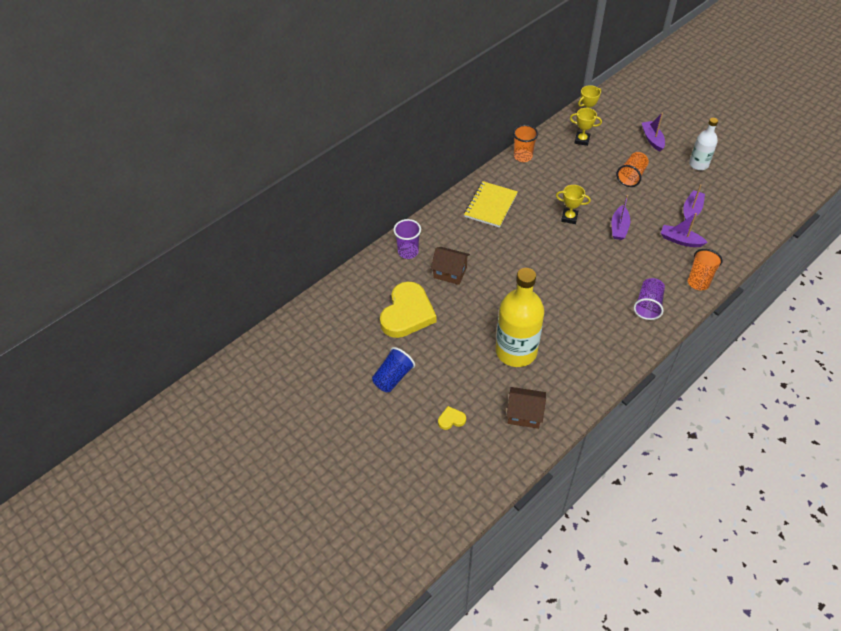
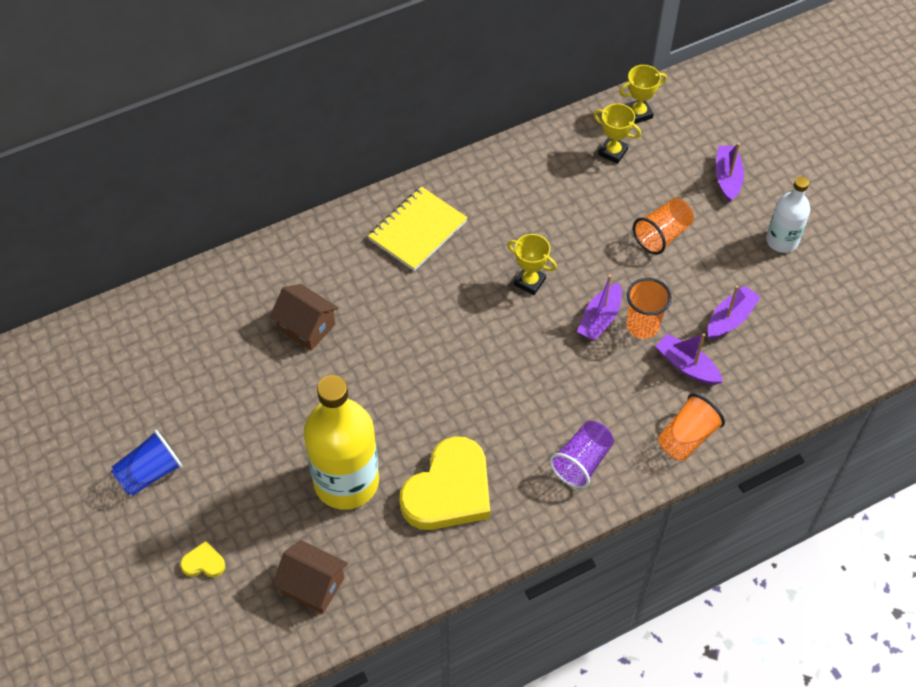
camera: 15 degrees right, 5 degrees up
yellow heart [380,281,437,338] -> yellow heart moved to [399,436,490,530]
purple cup [393,219,421,259] -> none
orange cup [513,125,538,162] -> orange cup moved to [626,278,672,339]

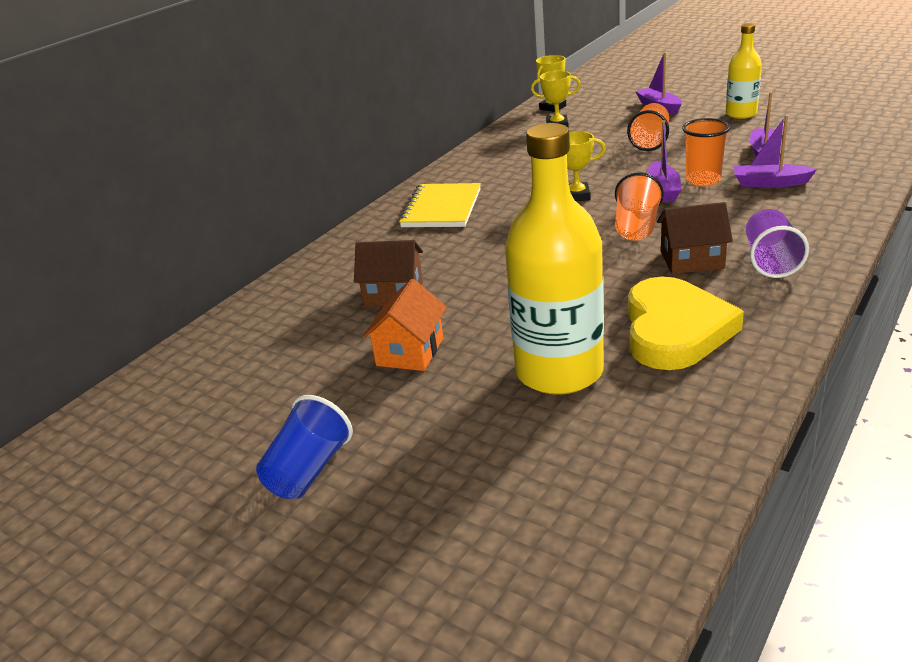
camera: 25 degrees left, 25 degrees down
yellow heart [180,541,225,578] -> none
brown house [273,540,348,614] -> brown house moved to [657,202,733,274]
orange cup [658,393,725,461] -> orange cup moved to [615,172,664,241]
white bottle [766,176,810,253] -> yellow bottle [726,23,762,119]
none -> orange house [362,279,447,371]

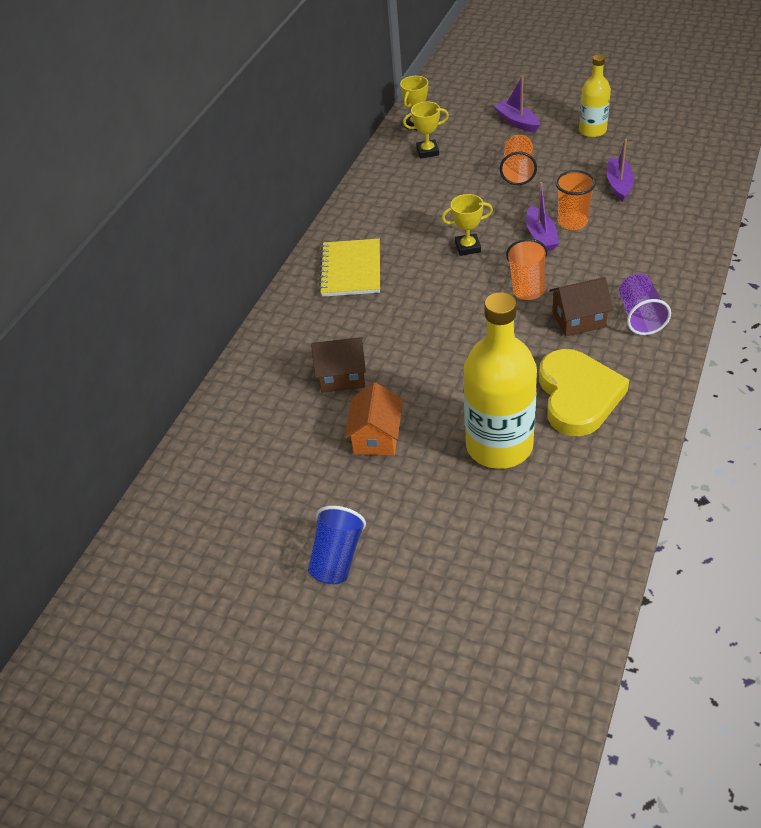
camera: 10 degrees left, 15 degrees up
purple boat [734,115,817,187] -> none

